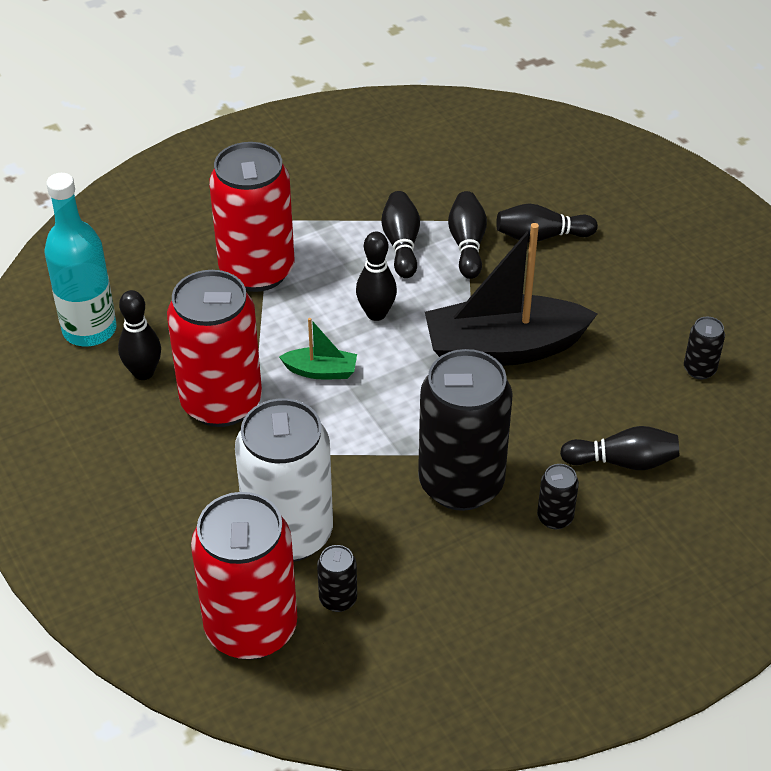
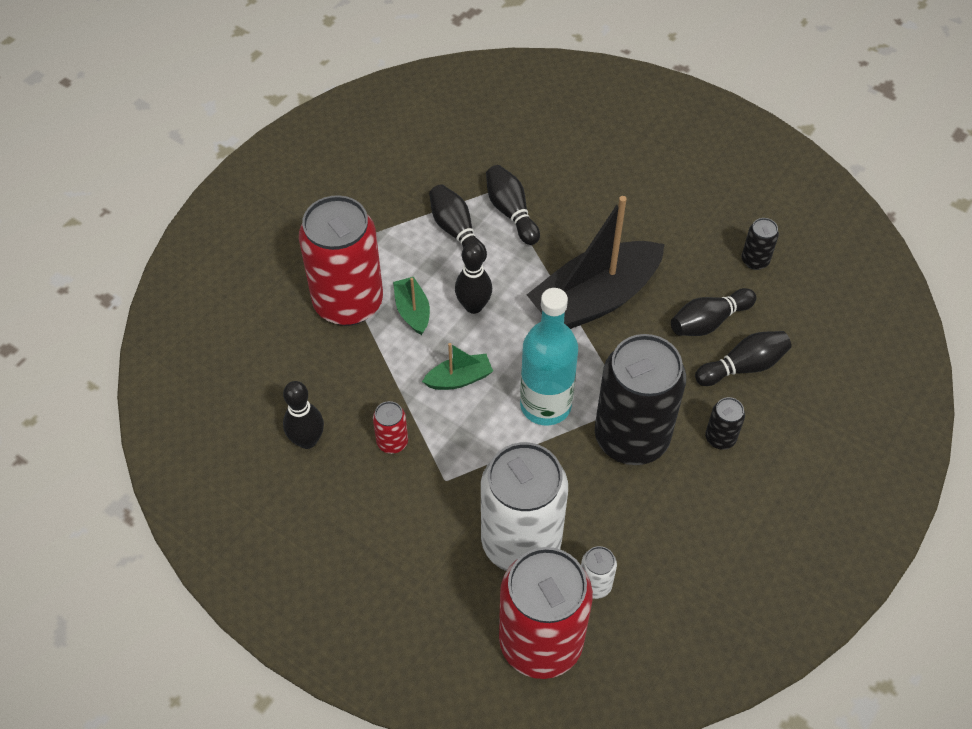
camera: 25 degrees left, 10 degrees up
turquoise bottle [44,173,117,346] -> turquoise bottle moved to [520,288,578,426]
red can [167,270,262,427] -> red can [373,401,408,454], size x0.42
black can [317,545,357,612] -> white can [581,546,617,599]
black bowling pin [496,203,598,242] -> black bowling pin moved to [671,288,756,336]
none -> green boat [393,277,430,335]

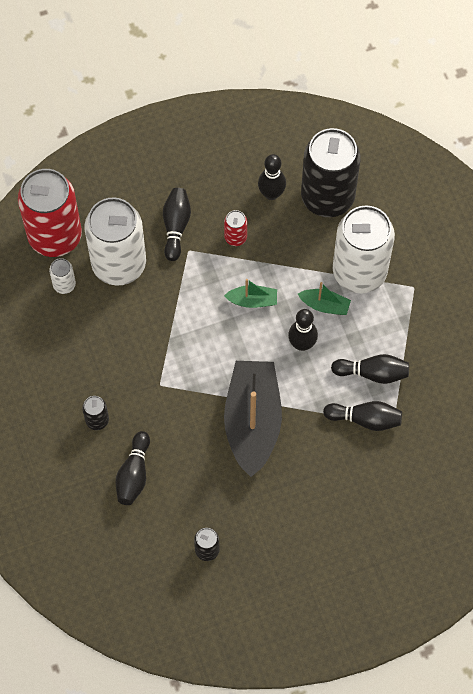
camera: 125 degrees right, 10 degrees up
red can [299,195,383,326] -> white can [333,206,395,293]
green boat [422,343,493,390] -> green boat turned 105 degrees counterclockwise [224,279,277,308]
turquoise bottle [520,288,578,426] -> none
black can [595,334,686,465] -> black can moved to [301,128,361,217]
black bowling pin [671,288,756,336] -> black bowling pin moved to [163,188,191,261]

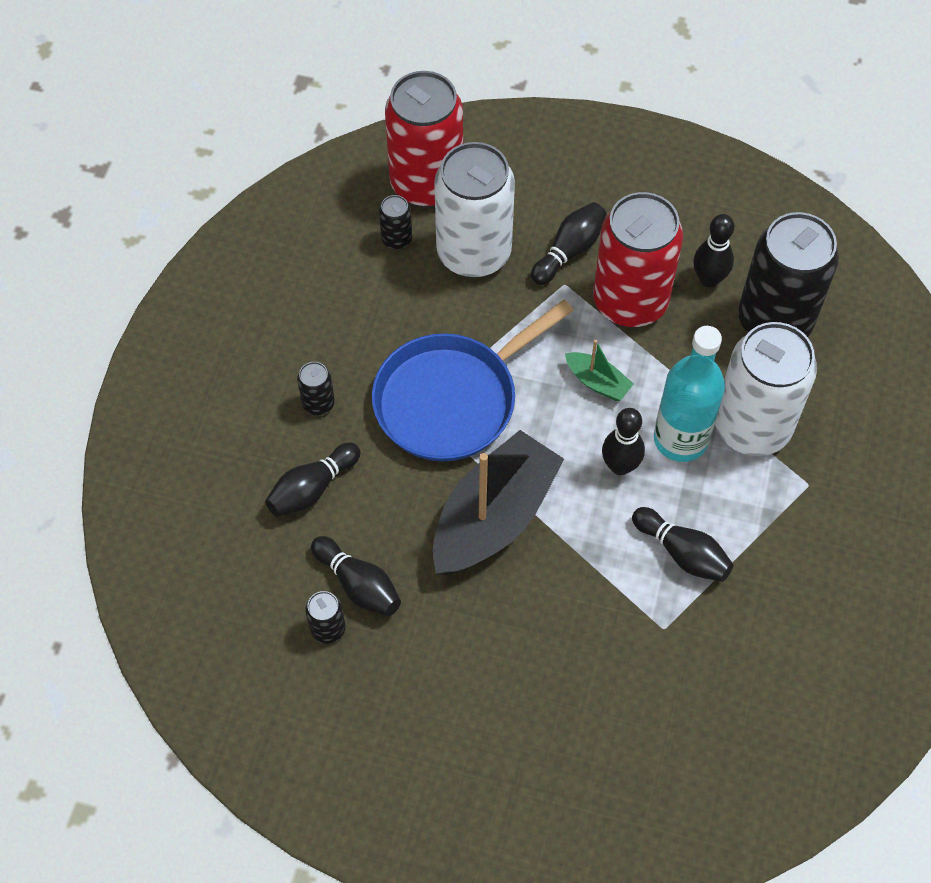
camera: 35 degrees right, 5 degrees down
white can [49,258,76,294] -> black can [379,195,412,250]
red can [224,210,247,246] -> red can [593,192,683,327], size x2.40
green boat [298,282,351,315] -> turquoise bottle [654,326,725,462]
black bowling pin [323,401,402,431] -> black bowling pin moved to [311,536,401,617]
none -> blue pan [372,300,574,462]

